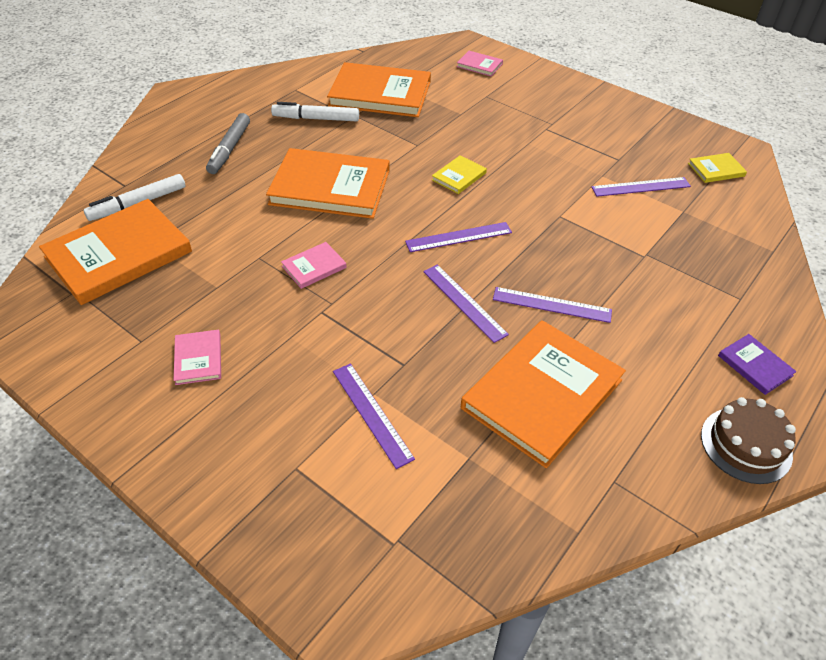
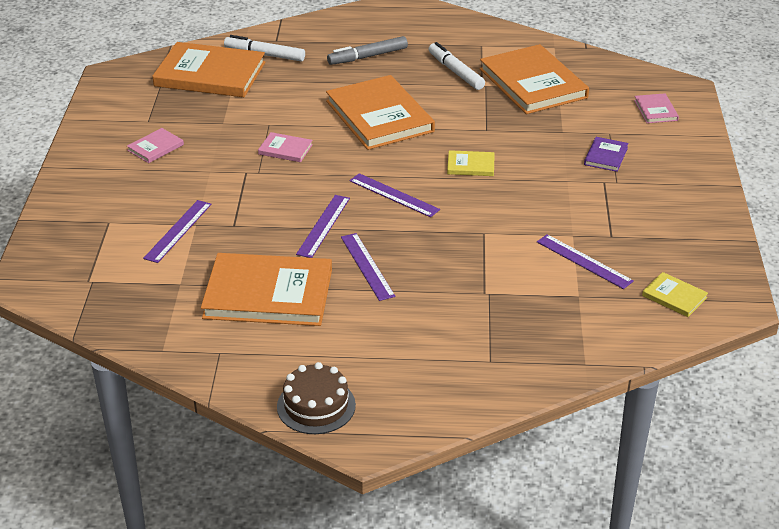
camera: 55 degrees right, 10 degrees down
purple book [718,334,797,395] -> purple book moved to [584,137,629,172]

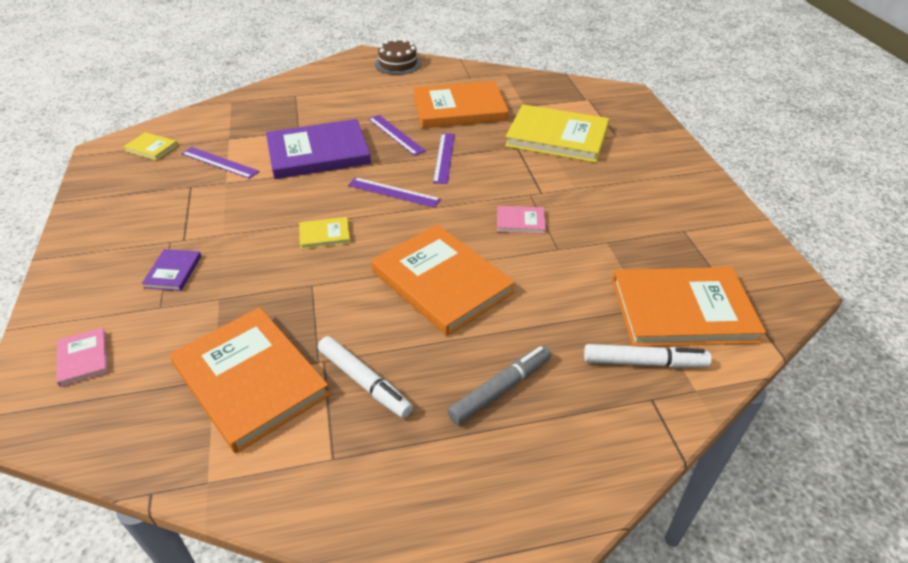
camera: 165 degrees right, 5 degrees up
pink book [127,128,184,163] -> none
purple ruler [143,200,212,263] -> yellow book [505,104,609,163]
none -> purple book [266,119,371,179]

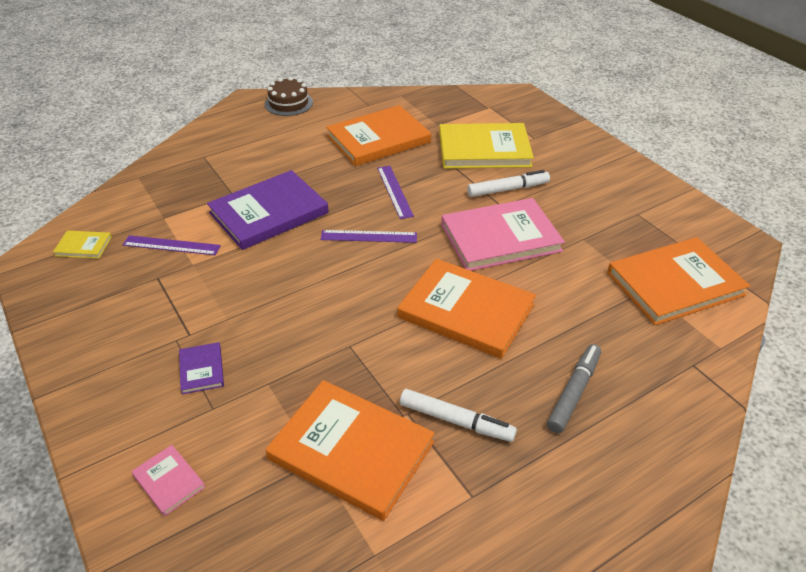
camera: 20 degrees left, 0 degrees up
yellow book [299,217,350,250] -> none
purple ruler [368,115,426,156] -> none
pink book [497,206,546,234] -> pink book [441,198,565,271], size x2.25
white marker [584,344,712,368] -> white marker moved to [467,170,550,197]

